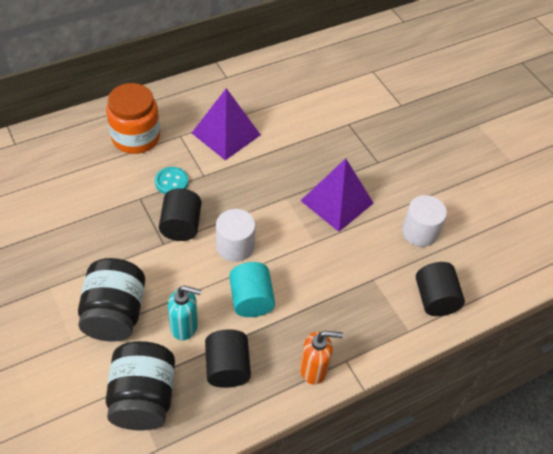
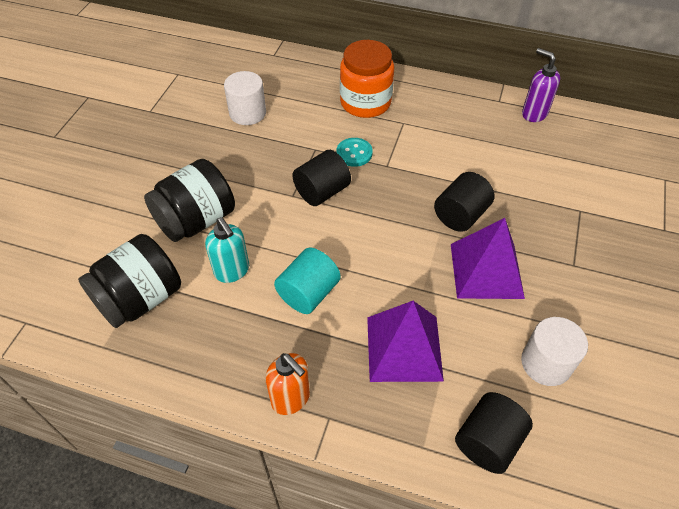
camera: 50 degrees right, 0 degrees up
purple pyramid [192,88,261,160] -> purple pyramid moved to [367,301,444,382]
black cylinder [205,329,251,388] -> black cylinder moved to [434,172,494,232]
white cylinder [216,209,255,262] -> white cylinder moved to [224,71,266,125]
none -> purple soap dispenser [522,48,560,122]

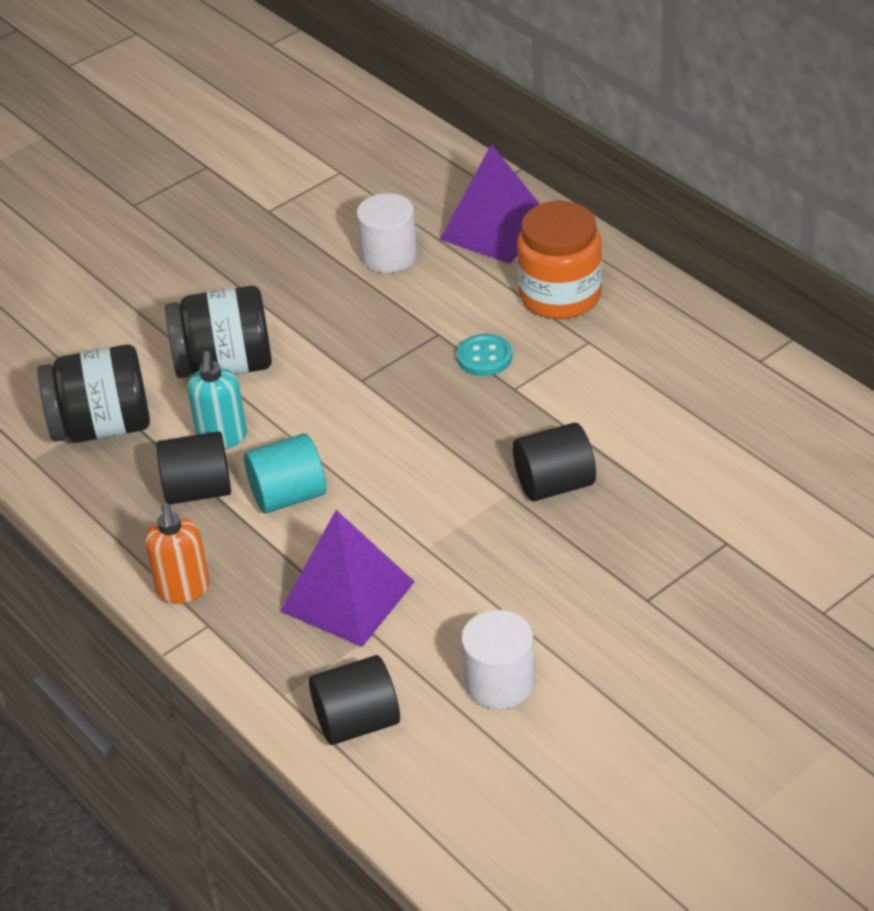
camera: 35 degrees right, 10 degrees down
black cylinder [292,150,351,206] -> black cylinder moved to [156,431,231,505]
purple pyramid [451,218,525,299] -> purple pyramid moved to [440,144,540,264]
purple soap dispenser [522,48,560,122] -> none

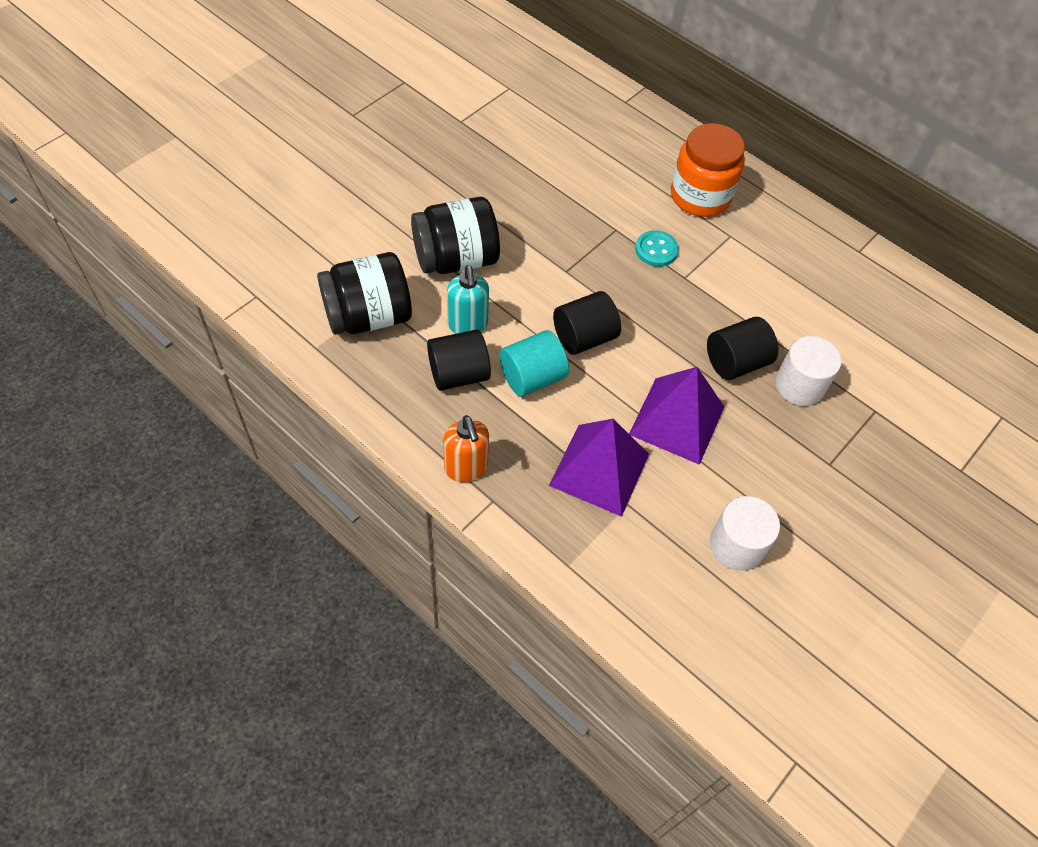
camera: 15 degrees left, 15 degrees up
black cylinder [309,655,400,745] -> black cylinder moved to [553,291,621,355]
white cylinder [356,193,418,273] -> white cylinder moved to [775,336,842,406]
purple pyramid [440,144,540,264] -> purple pyramid moved to [629,367,724,465]

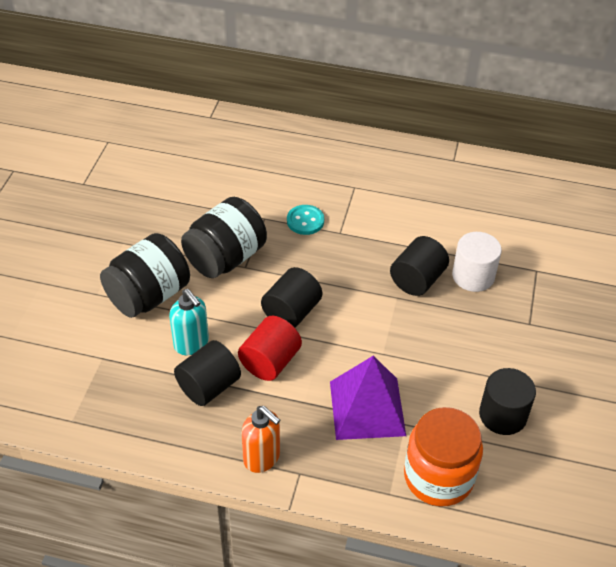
camera: 25 degrees left, 10 degrees down
black jar [317,252,412,335] -> black jar moved to [181,197,267,278]
turquoise cylinder [499,330,569,397] -> red cylinder [238,316,302,381]
purple pyramid [629,367,724,465] -> none
orange jar [671,123,745,217] -> orange jar moved to [404,407,483,506]
white cylinder [710,496,780,571] -> black cylinder [479,368,536,435]

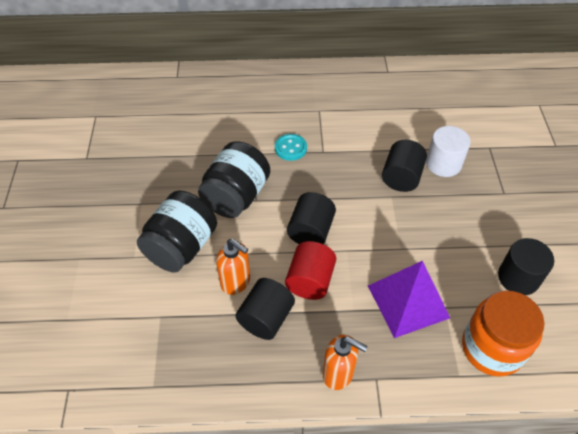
camera: 15 degrees left, 5 degrees up
turquoise soap dispenser [169,289,209,355] -> orange soap dispenser [216,239,250,295]

